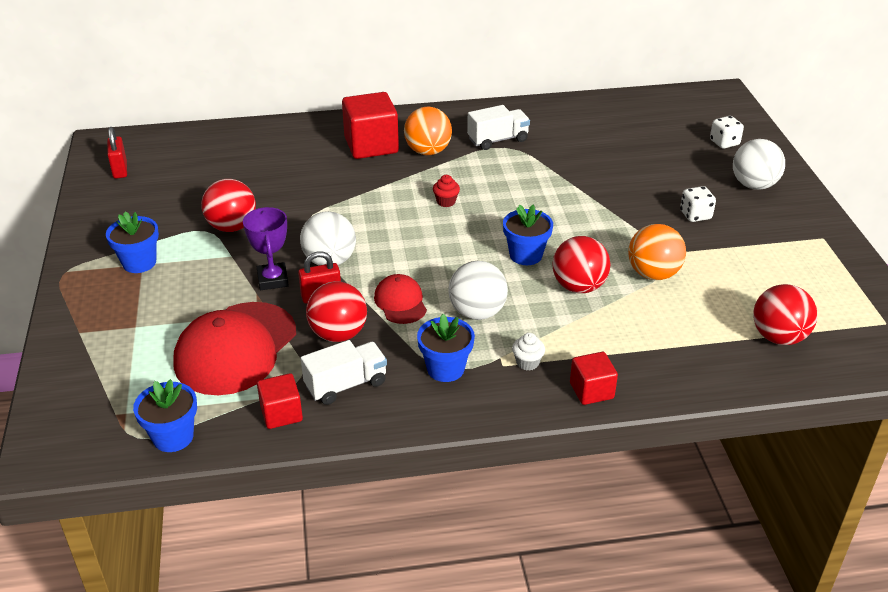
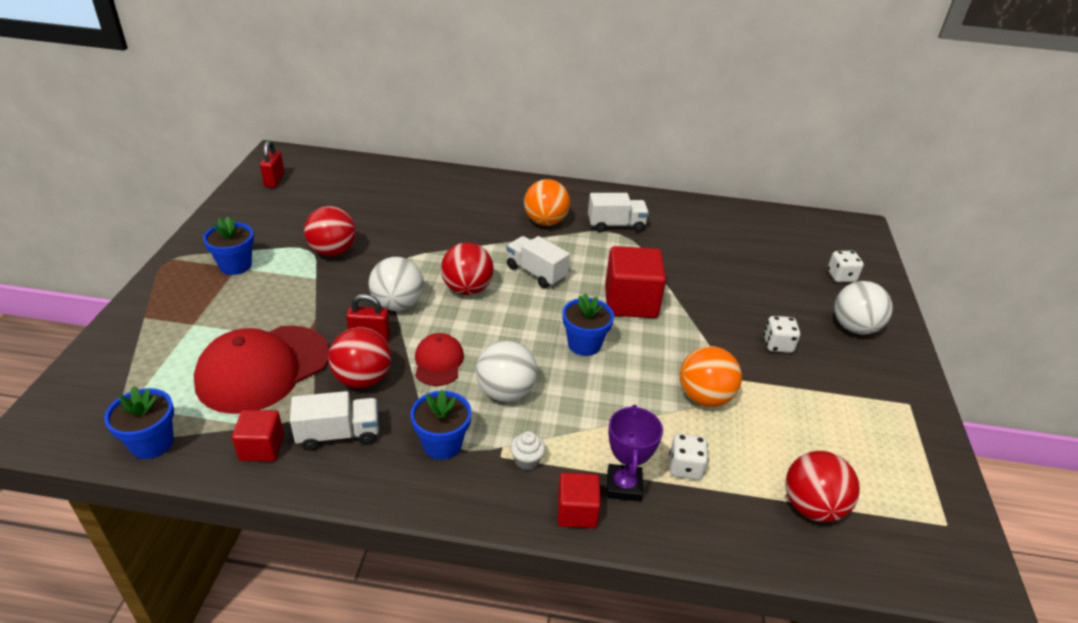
camera: 15 degrees right, 0 degrees up
purple trophy [243,207,289,290] -> purple trophy moved to [607,405,663,502]
red cube [342,92,399,159] -> red cube moved to [605,246,666,318]
red cupcake [433,175,460,207] -> white truck [506,236,570,288]
red ball [553,236,611,293] -> red ball moved to [441,243,494,295]
none -> white dice [669,433,708,480]

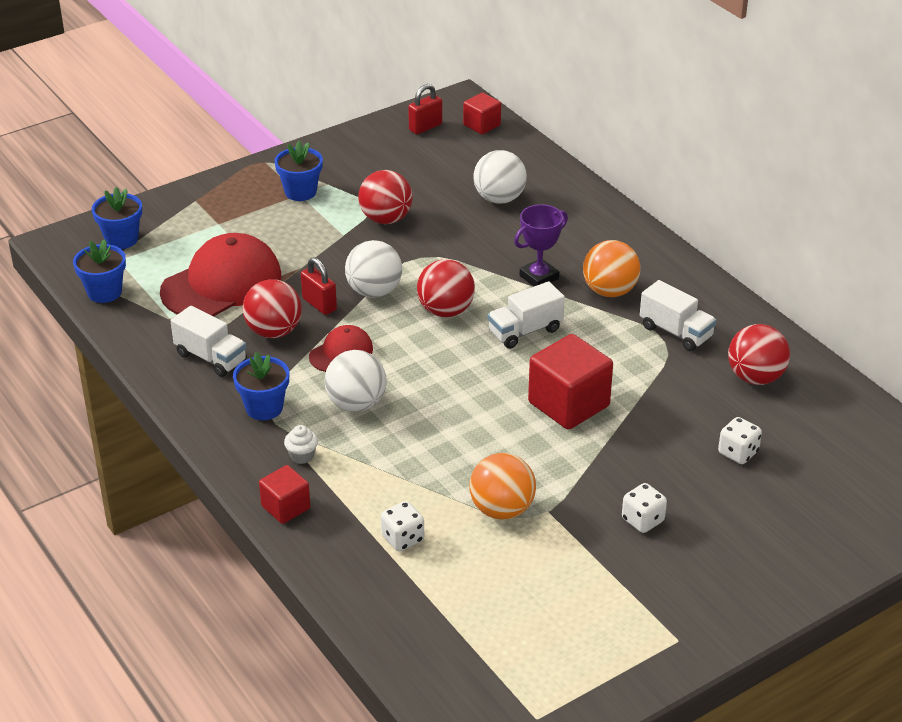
camera: 50 degrees right, 0 degrees up
red cap [194,326,330,414] -> red cap turned 135 degrees clockwise [160,233,281,317]
red cube [232,410,284,461] -> red cube moved to [463,92,501,134]
white truck [506,236,570,288] -> white truck turned 120 degrees counterclockwise [488,281,565,349]
blue flower pot [562,293,614,356] -> blue flower pot moved to [92,187,142,249]
purple trophy [607,405,663,502] -> purple trophy moved to [514,204,568,286]
red ball [785,451,860,522] -> red ball moved to [728,324,790,385]
white dice [827,251,864,282] -> white dice moved to [718,417,762,464]
white ball [834,281,893,335] -> white ball moved to [473,150,527,204]

